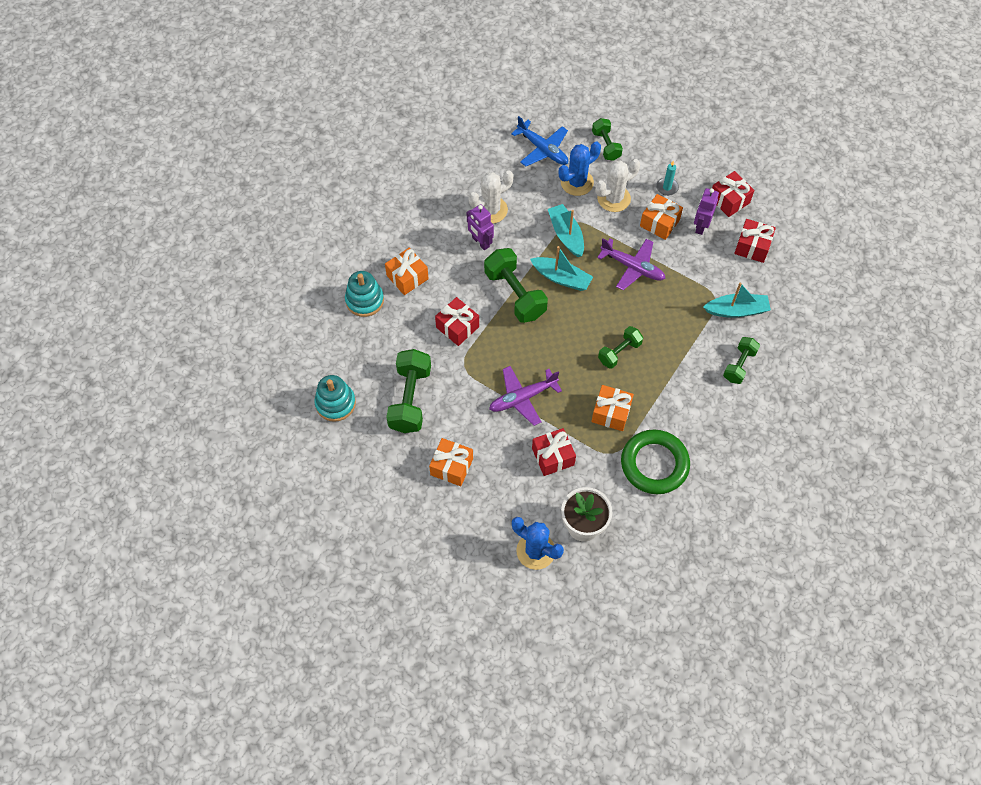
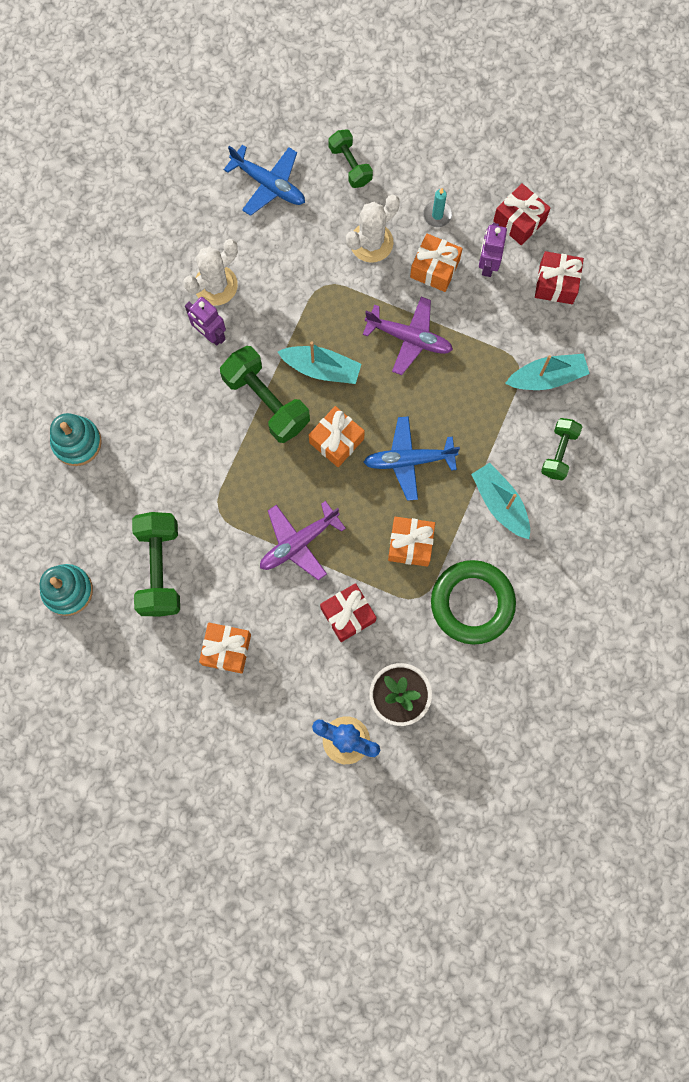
camera: 10 degrees left, 15 degrees up
orange gift [385,248,429,295] -> orange gift moved to [309,406,365,467]
red gift [435,297,479,346] -> none
turquoise boat [548,204,584,257] -> turquoise boat moved to [471,463,530,539]
blue cactus [559,141,601,196] -> none
green dumbbell [598,326,643,369] -> blue plane [364,416,460,501]

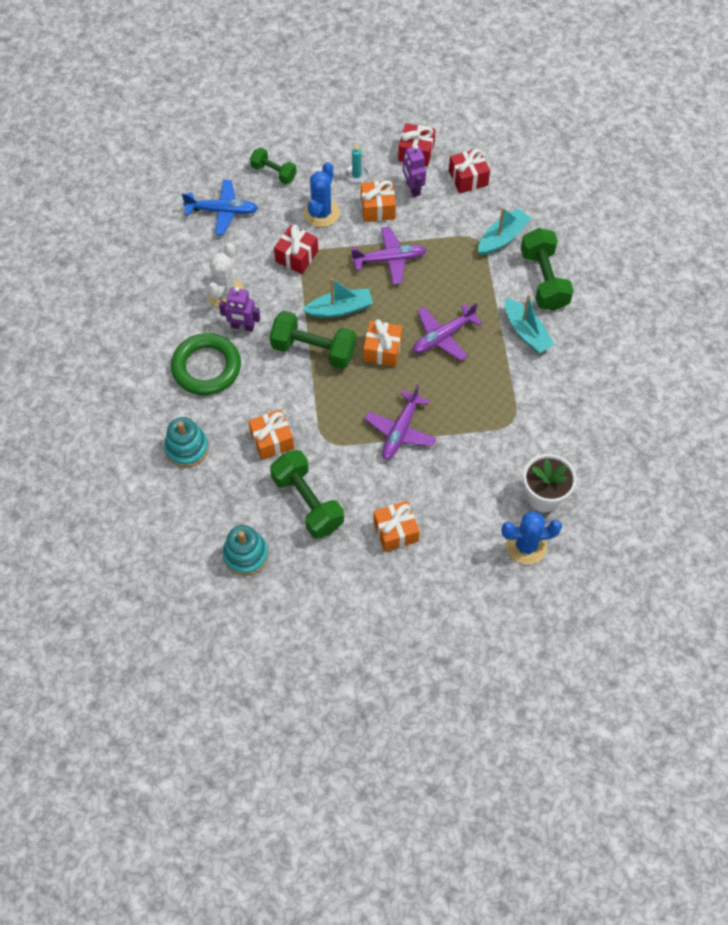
camera: 30 degrees left, 15 degrees down
red gift [320,583,377,642] -> red gift moved to [274,225,318,274]
white cactus [346,194,400,263] -> blue cactus [304,162,340,227]
blue plane [364,416,460,501] -> purple plane [413,303,482,361]
orange gift [388,517,435,567] -> orange gift moved to [248,409,294,460]
green ring [431,560,516,644] -> green ring moved to [171,333,241,395]
turquoise boat [471,463,530,539] -> turquoise boat turned 150 degrees counterclockwise [505,294,555,353]
green dumbbell [541,418,582,480] -> green dumbbell [521,228,574,311], size x1.67

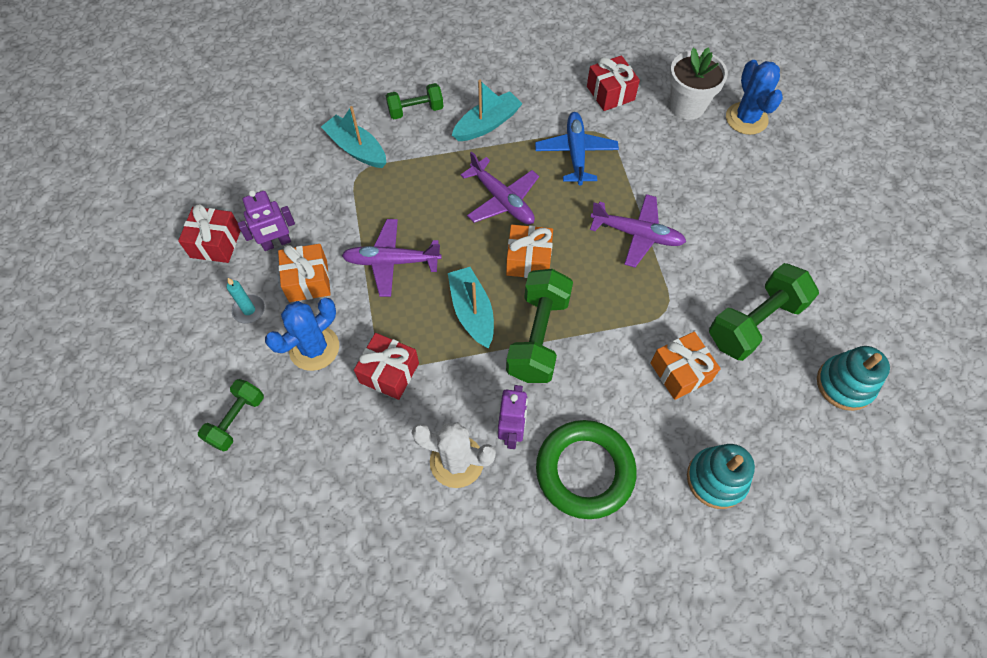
camera: 95 degrees left, 0 degrees up
blue plane [182,180,258,235] -> blue plane moved to [535,112,619,185]
blue cactus [304,162,340,227] -> blue cactus turned 60 degrees counterclockwise [265,298,339,371]
purple plane [351,227,427,285] -> purple plane turned 75 degrees counterclockwise [342,219,442,297]
orange gift [373,501,420,552] -> none
red gift [449,148,490,193] -> red gift moved to [587,55,640,111]
green dumbbell [521,228,574,311] -> green dumbbell [386,83,444,119], size x0.60

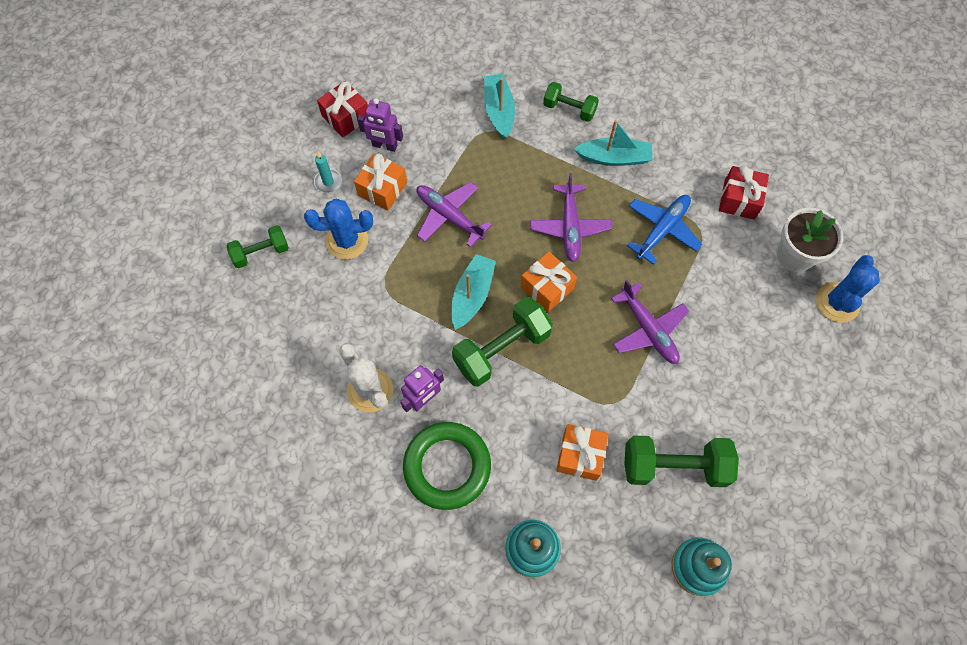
camera: 40 degrees right, 5 degrees up
red gift [354,333,419,400] -> none

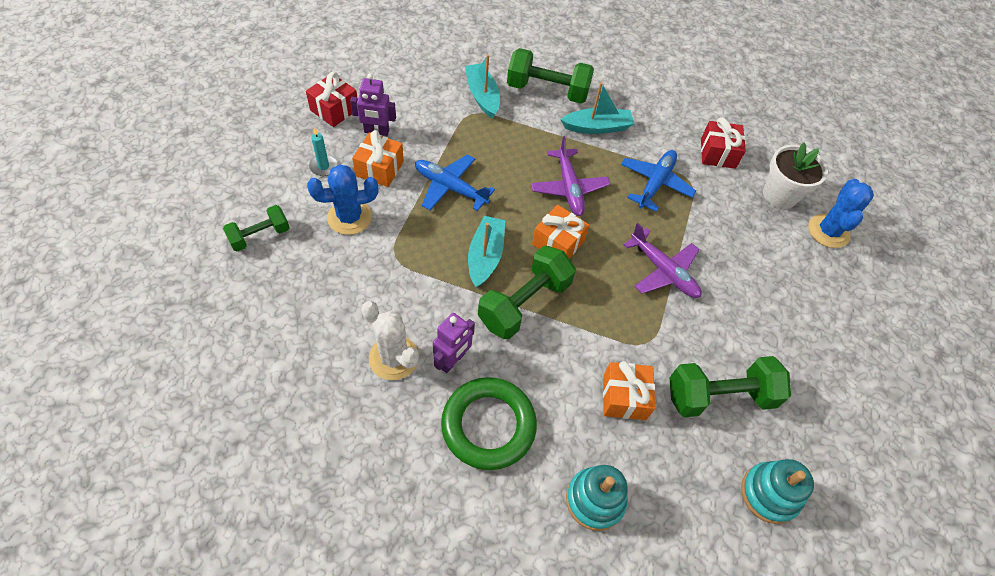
camera: 15 degrees left, 10 degrees down
purple plane [416,182,492,248] -> blue plane [415,155,495,211]
green dumbbell [543,82,599,122] -> green dumbbell [507,48,594,103], size x1.67

